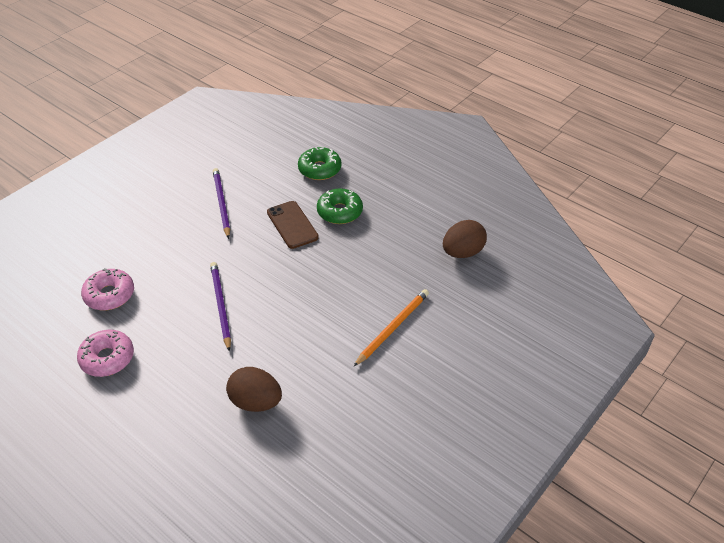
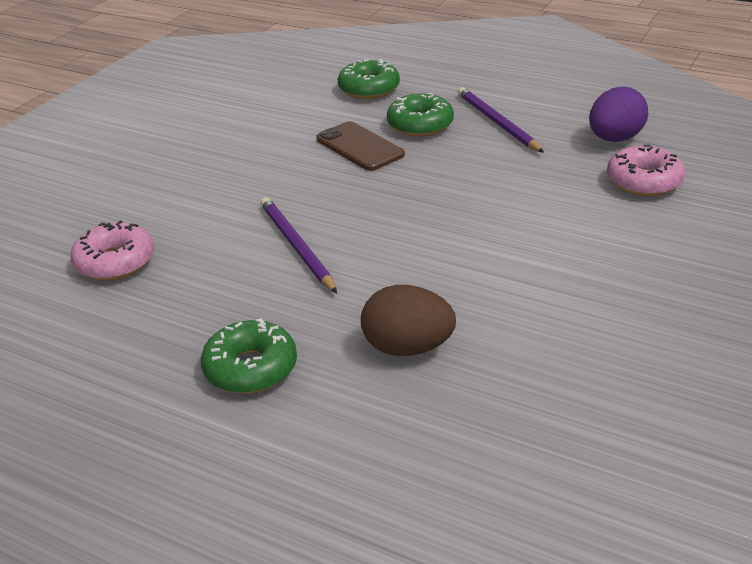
camera: 10 degrees left, 10 degrees down
pink donut [77,330,134,377] -> pink donut moved to [607,145,685,196]
purple pencil [213,168,230,239] -> purple pencil moved to [458,87,544,153]
orange pencil [353,289,429,367] -> none
brown egg [443,220,487,258] -> purple egg [589,87,648,142]
none -> green donut [201,318,297,394]

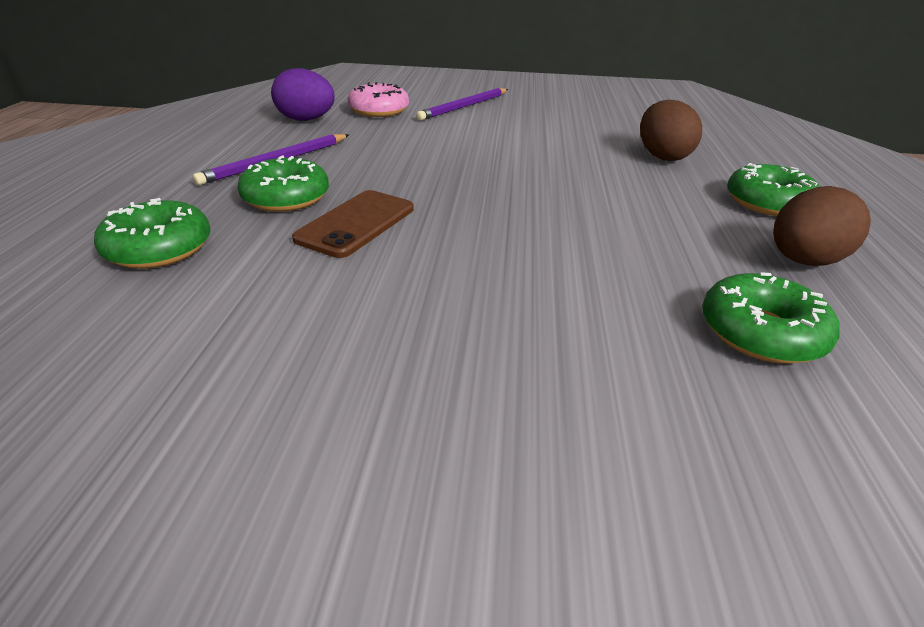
camera: 115 degrees left, 0 degrees up
pink donut [70,220,154,280] -> green donut [702,272,840,364]
purple pencil [260,197,337,293] -> purple pencil moved to [416,88,508,121]
none -> brown egg [773,186,871,266]

